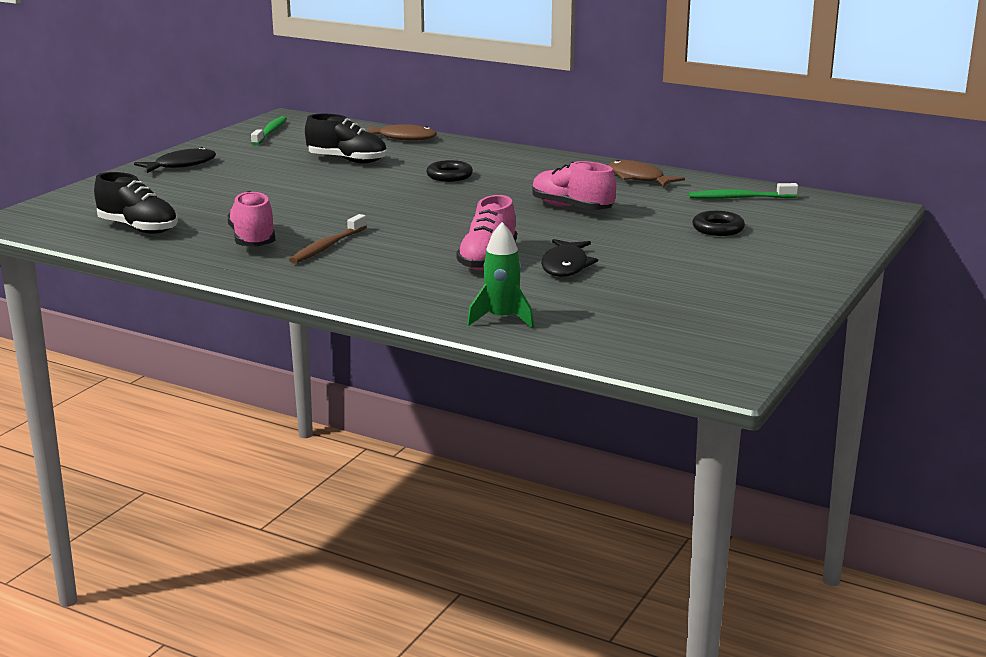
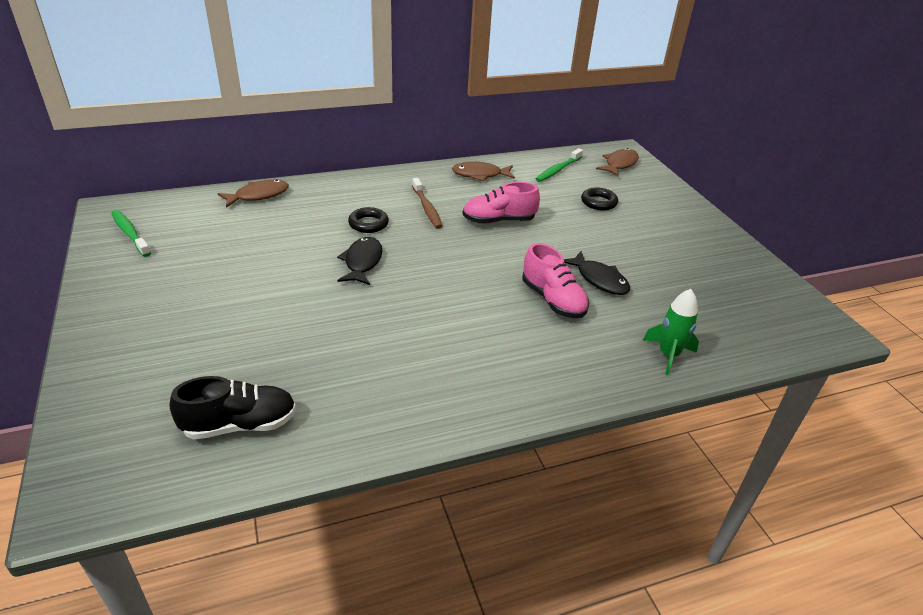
camera: 50 degrees left, 15 degrees up
black fish [134,147,216,173] -> black fish moved to [337,237,383,285]
pink shoe [227,191,275,247] -> none
brown toothbrush [289,214,367,264] -> brown toothbrush moved to [412,178,442,229]
black shoe [305,114,387,164] -> none
none -> brown fish [596,148,639,176]

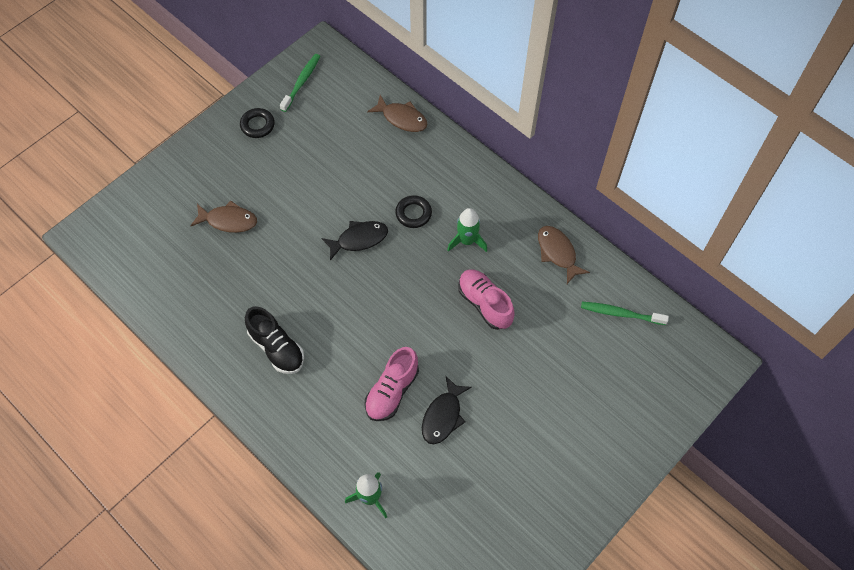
camera: 65 degrees right, 25 degrees up
black shoe [169,376,296,439] -> black shoe moved to [245,306,304,374]
brown toothbrush [412,178,442,229] -> green rocket [447,208,487,252]
black ring [581,187,618,211] -> black ring moved to [240,108,275,138]
brown fish [596,148,639,176] -> brown fish moved to [190,200,257,233]

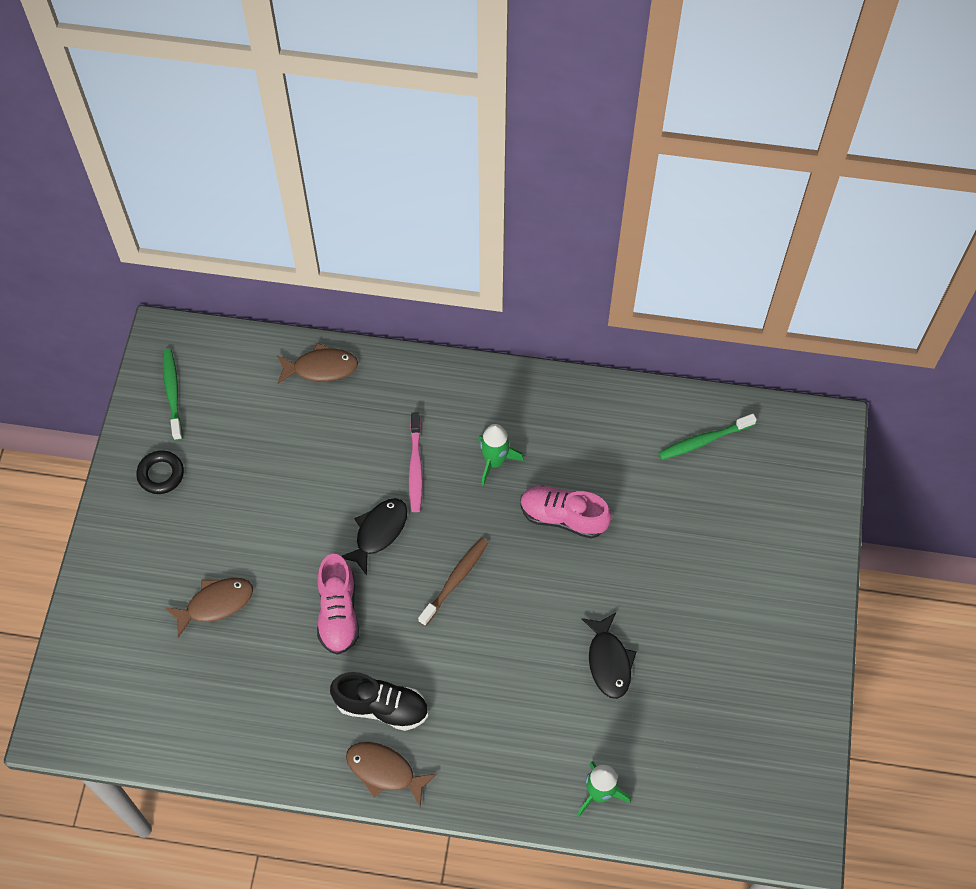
camera: 35 degrees left, 0 degrees up
pink shoe [364,347,419,421] -> pink shoe moved to [317,554,359,655]
black ring [395,195,432,228] -> pink toothbrush [409,413,423,512]
brown fish [538,226,590,284] -> brown fish moved to [346,742,437,806]
none -> brown toothbrush [418,538,488,626]

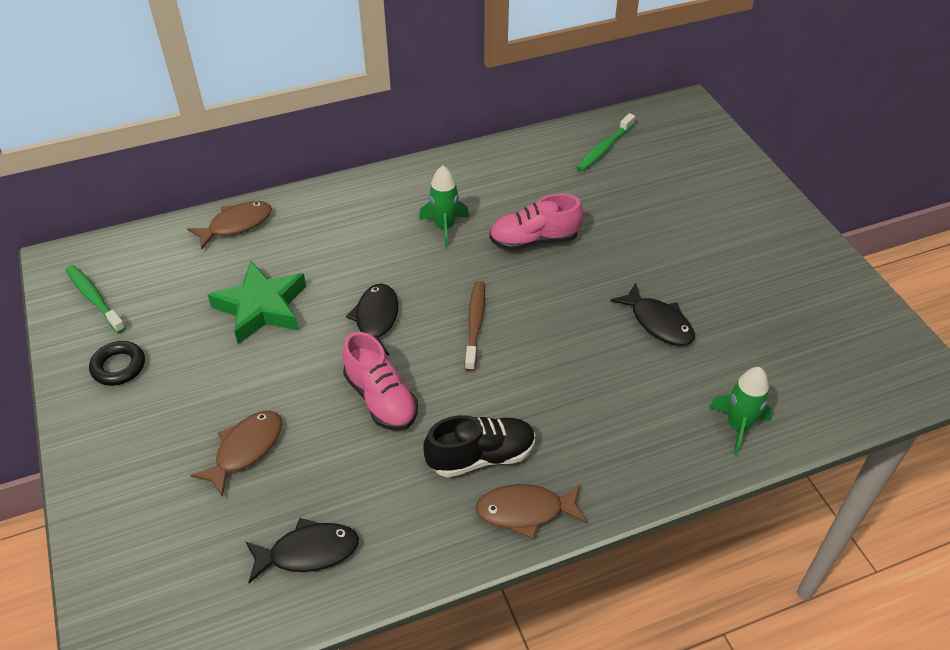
camera: 30 degrees left, 15 degrees down
pink toothbrush [409,413,423,512] -> none
none -> green star [208,261,306,344]
none -> black fish [245,518,359,583]

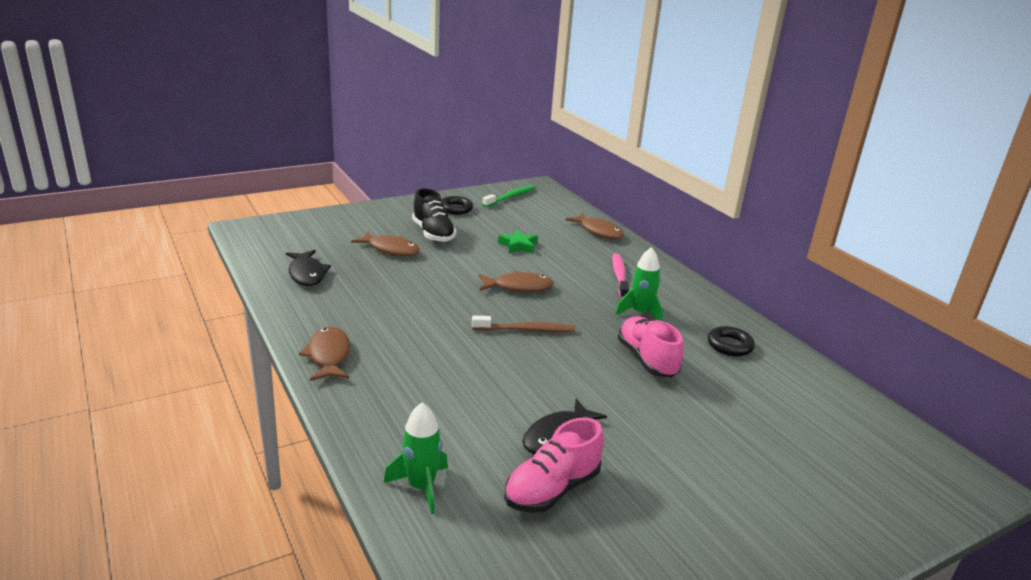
camera: 80 degrees right, 20 degrees down
green star [208,261,306,344] -> green star [498,230,538,253], size x0.56
pink shoe [343,332,418,431] -> pink shoe moved to [504,417,604,513]
black fish [346,283,398,355] -> brown fish [479,271,554,292]
black shoe [423,415,535,478] -> black shoe moved to [412,188,457,243]
green toothbrush [576,113,635,172] -> none
none -> pink toothbrush [612,253,629,298]
none -> black ring [708,326,755,356]

